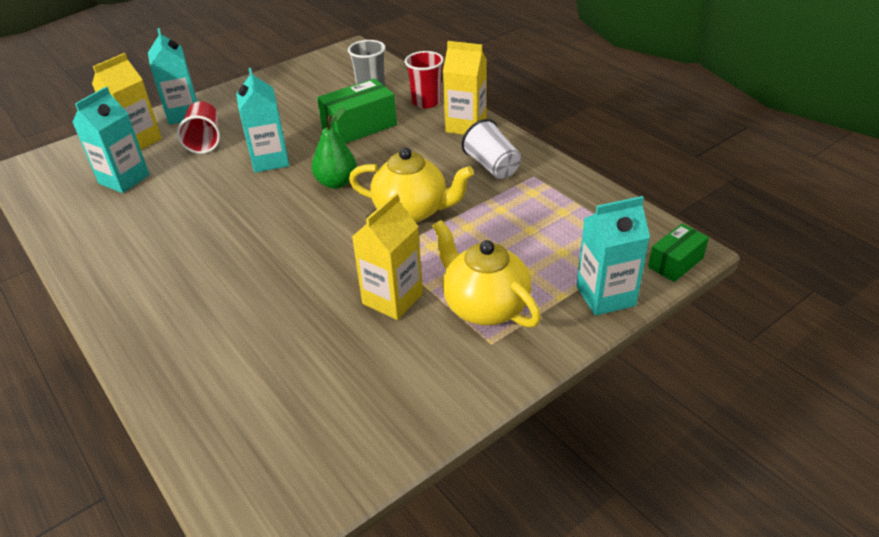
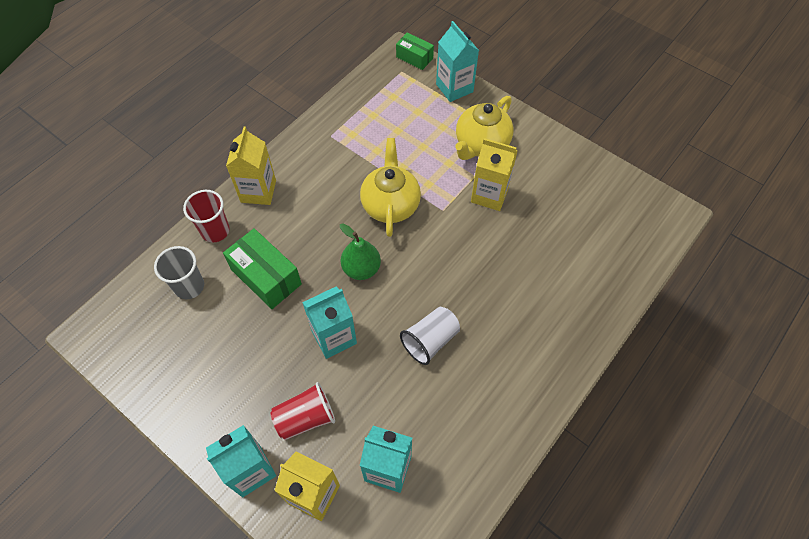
camera: 105 degrees left, 20 degrees up
white cup [462,119,521,179] -> white cup moved to [400,307,460,365]

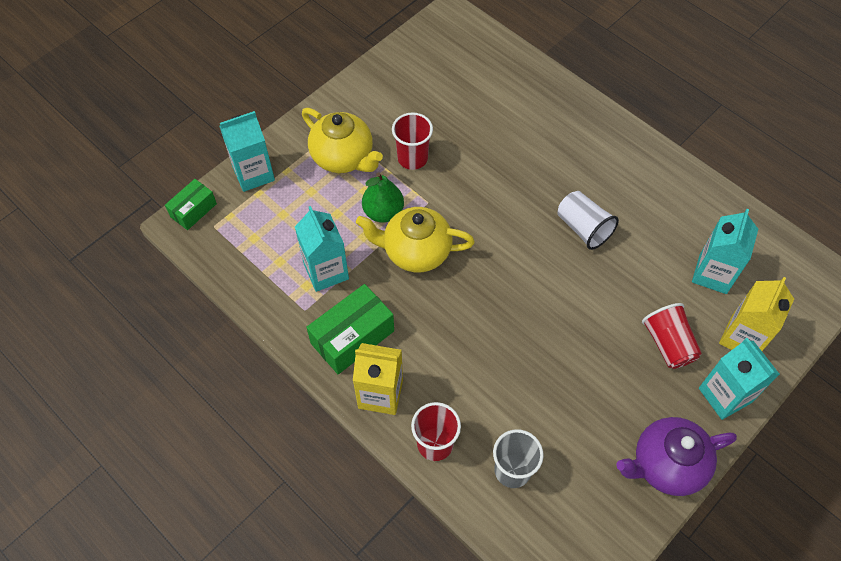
camera: 85 degrees left, 0 degrees up
green box [223,228,302,309] -> green box moved to [306,284,394,374]
turquoise carton [302,287,357,359] -> turquoise carton moved to [295,206,349,292]
green pear [340,224,381,280] -> green pear moved to [362,172,404,223]
yellow carton [471,138,518,211] -> red cup [392,112,433,170]
none -> purple teapot [616,417,737,496]

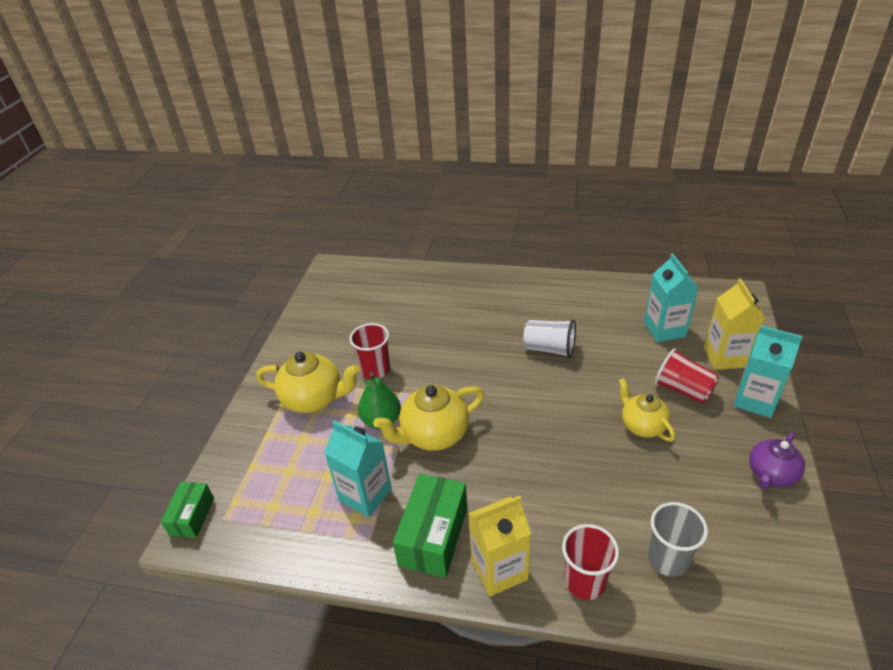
camera: 30 degrees left, 20 degrees down
turquoise carton [220,111,275,192] -> none
purple teapot [616,417,737,496] -> purple teapot [749,432,805,489], size x0.66
none -> yellow teapot [619,378,675,442]

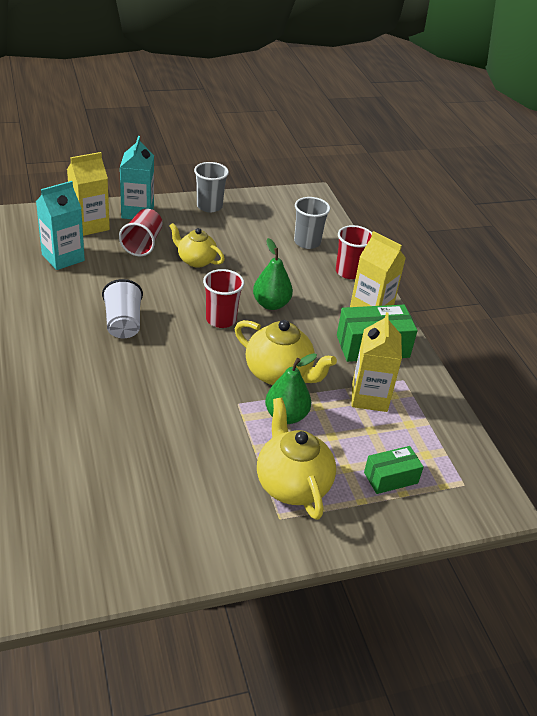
camera: 125 degrees left, 0 degrees up
green box [161,482,214,538] -> green box moved to [364,446,424,494]
turquoise carton [324,421,392,517] -> yellow carton [351,312,402,412]
red cup [349,323,390,379] -> red cup moved to [203,269,244,328]
yellow teapot [619,378,675,442] -> yellow teapot turned 90 degrees clockwise [169,223,225,268]
purple teapot [749,432,805,489] -> grey cup [194,162,229,212]
none -> green pear [253,238,293,310]

